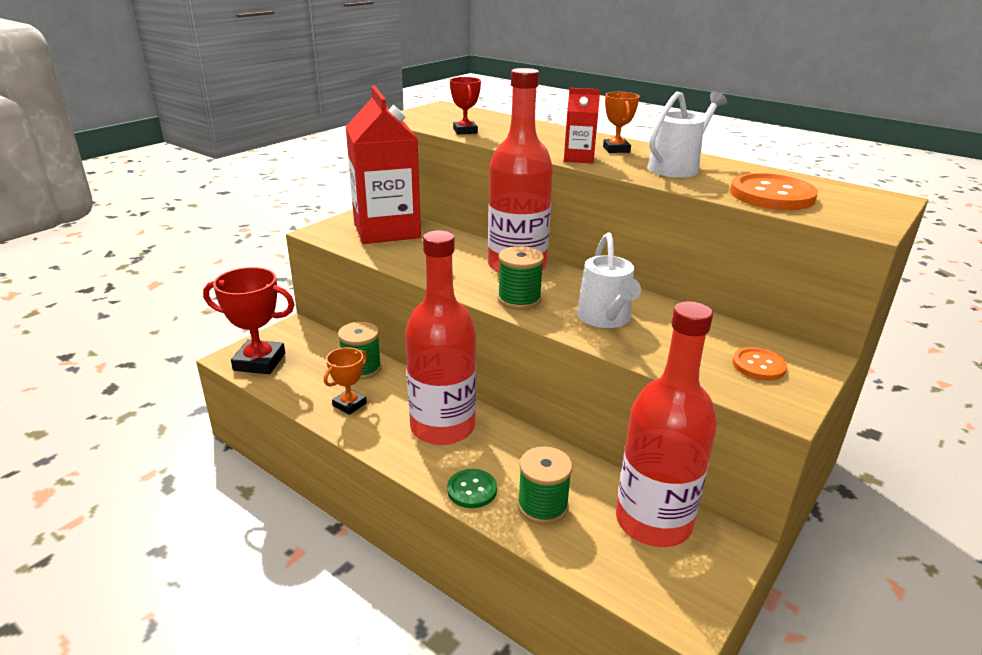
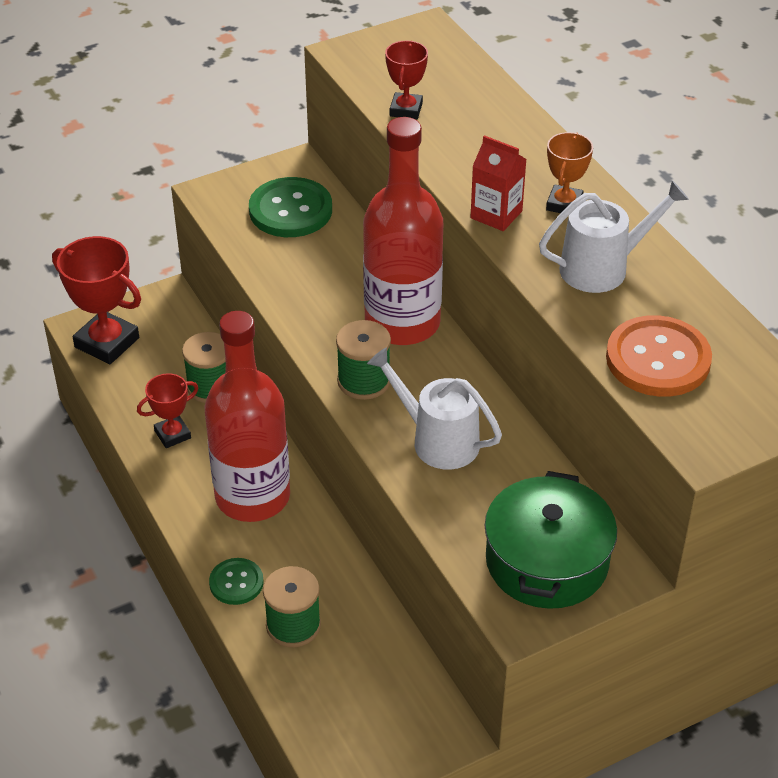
camera: 25 degrees right, 15 degrees up
orange trophy [324,347,367,415] -> red trophy [137,373,198,448]
red carton [346,86,421,244] -> green button [249,177,332,237]
white watering can [577,233,641,328] -> white watering can turned 105 degrees clockwise [367,348,502,470]
red bottle [616,301,717,547] -> none
orange button [732,347,787,380] -> green pot [485,471,617,609]

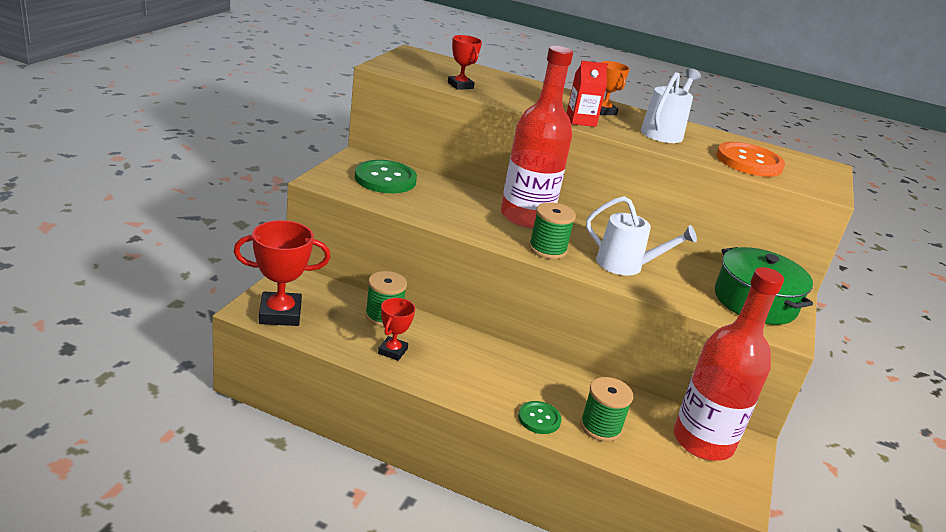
camera: 45 degrees left, 15 degrees down
red bottle [205,311,290,522] -> red bottle moved to [674,267,784,461]
white watering can [367,348,502,470] -> white watering can turned 150 degrees counterclockwise [586,196,697,276]

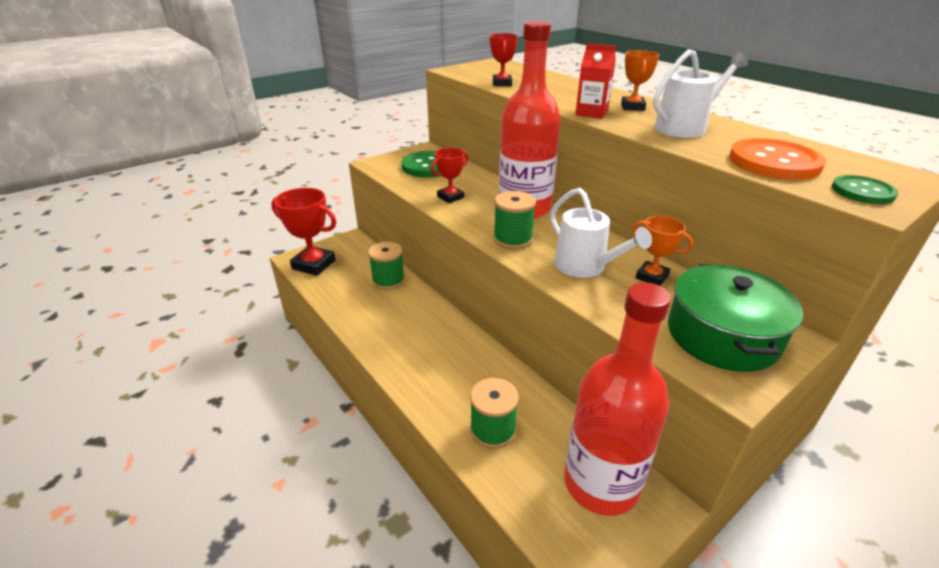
camera: 35 degrees right, 5 degrees up
red trophy [378,298,415,361] -> red trophy moved to [431,148,468,203]
green button [518,401,561,434] -> green button moved to [832,175,898,204]
none -> orange trophy [632,216,694,286]

